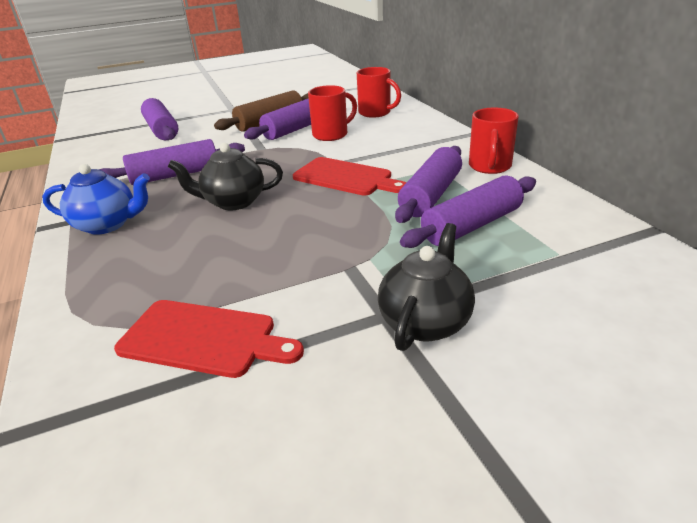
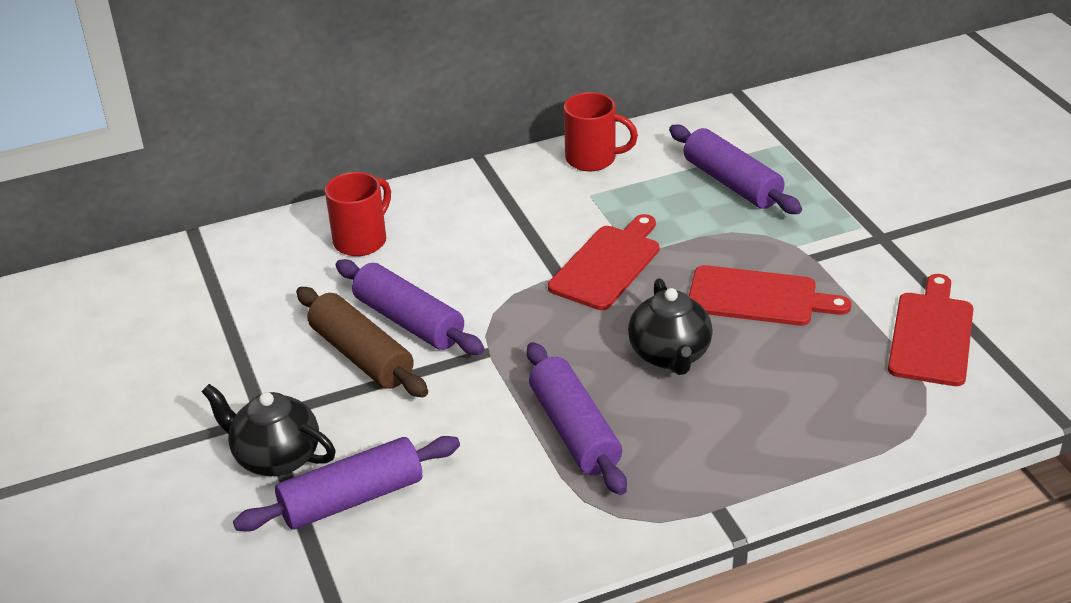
camera: 90 degrees left, 5 degrees up
blue teapot [42,164,150,235] -> none
red mug [308,85,357,141] -> none
black teapot [378,223,475,351] -> black teapot moved to [202,384,336,476]
purple rolling pin [395,146,462,223] -> none
none -> red cutting board [689,265,852,326]

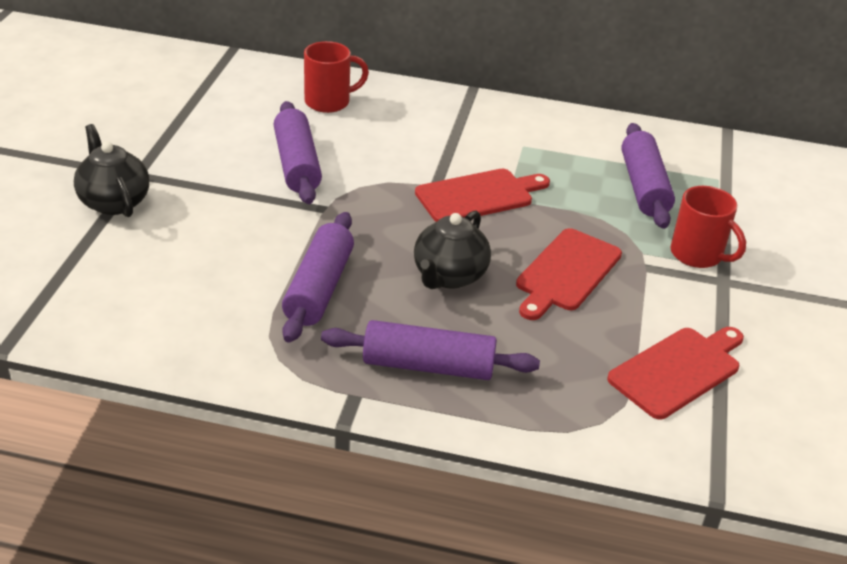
camera: 30 degrees right, 0 degrees up
purple rolling pin [233,436,460,532] -> purple rolling pin moved to [321,320,540,380]
brown rolling pin [296,287,428,397] -> none
red mug [564,92,638,171] -> red mug moved to [670,186,746,268]
red cutting board [689,265,852,326] -> red cutting board turned 75 degrees clockwise [516,228,622,320]

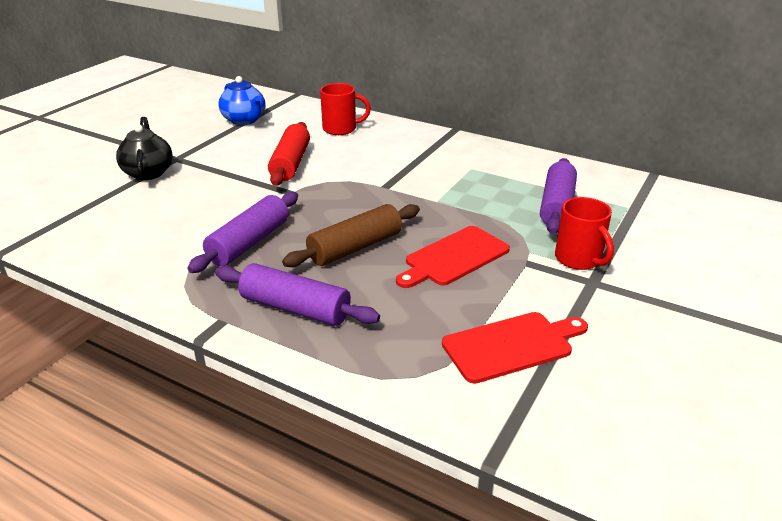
camera: 20 degrees right, 5 degrees down
purple rolling pin [274,101,322,204] -> red rolling pin [268,122,310,186]
black teapot [414,210,491,289] -> brown rolling pin [282,204,420,267]
red cutting board [415,169,550,222] -> none
none -> blue teapot [218,76,265,125]

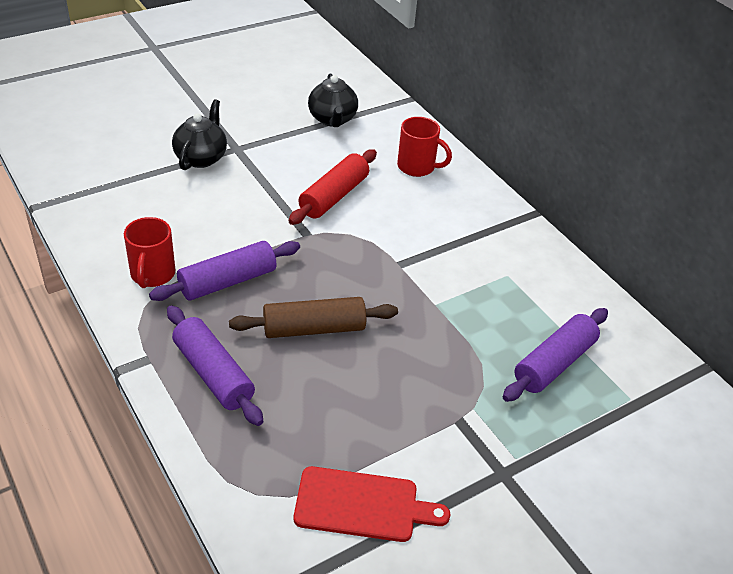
camera: 25 degrees right, 10 degrees up
blue teapot [218,76,265,125] -> black teapot [308,74,358,127]
red cutting board [396,226,510,288] -> none
red mug [555,197,614,270] -> red mug moved to [124,217,175,288]

